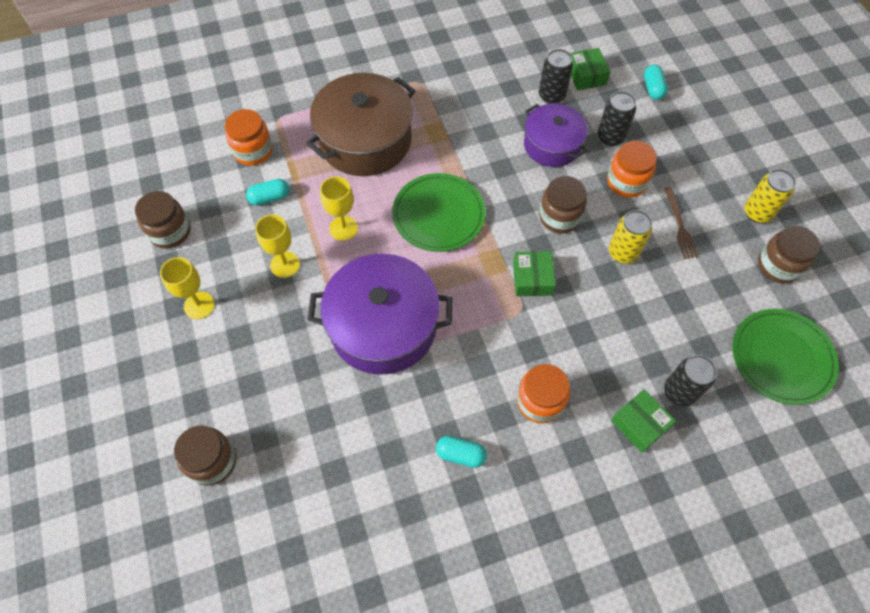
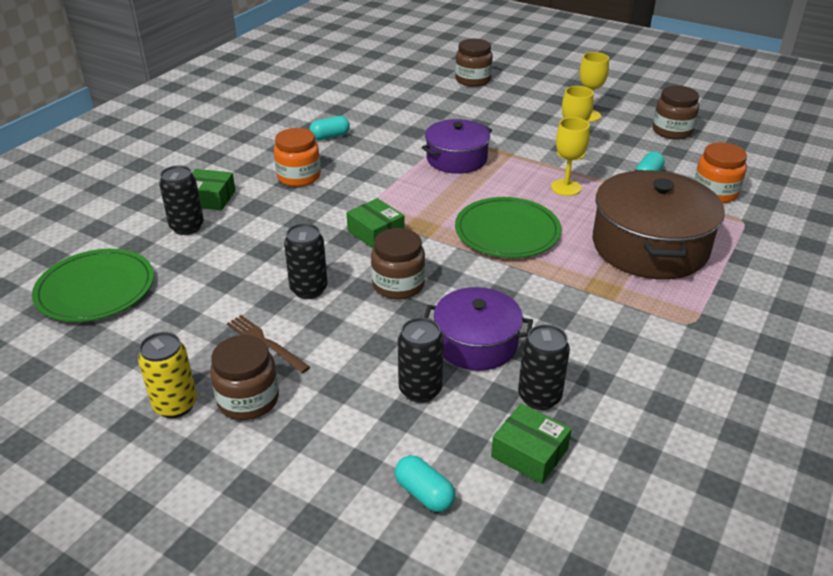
camera: 140 degrees right, 25 degrees down
purple pot [308,254,452,375] -> purple pot [422,119,492,174], size x0.62
orange jar [607,141,657,198] -> none
yellow can [609,210,652,264] -> black can [284,223,328,299]
brown jar [758,225,820,284] -> brown jar moved to [210,335,279,420]

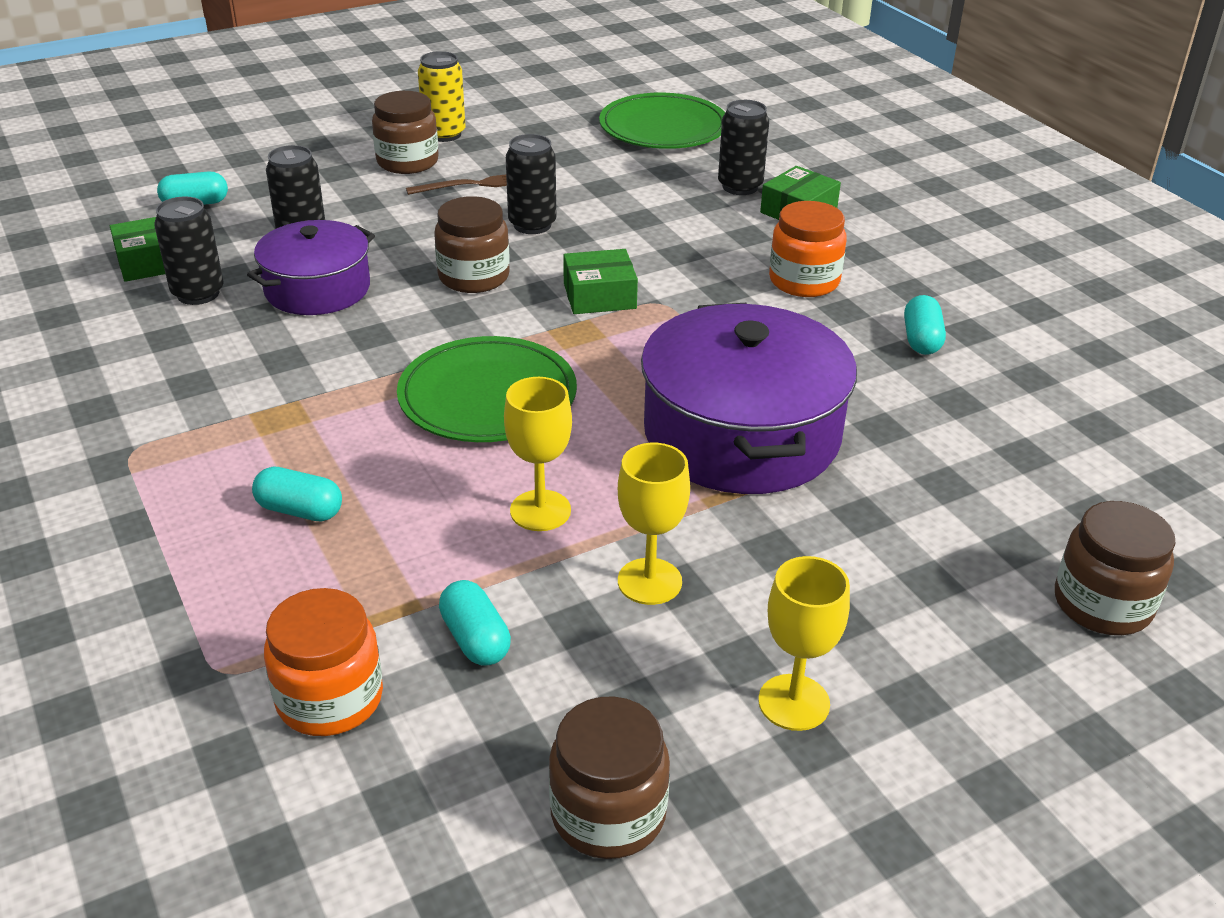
camera: 120 degrees right, 0 degrees up
purple pot [422,119,492,174] -> purple pot [641,303,857,494], size x1.62
brown pot [592,170,725,279] -> turquoise capsule [252,467,342,522]

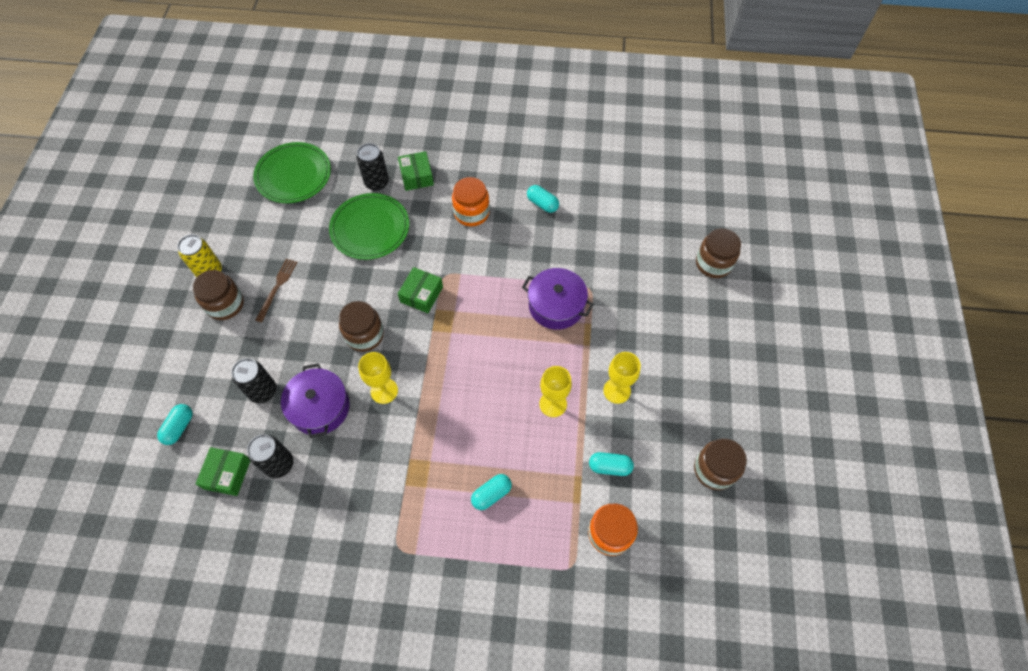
camera: 55 degrees left, 25 degrees up
green plate [397,336,577,442] -> green plate moved to [329,193,409,260]
black can [506,134,556,234] -> none
purple pot [641,303,857,494] -> purple pot [522,268,594,330], size x0.62
yellow goblet [758,556,850,731] -> yellow goblet moved to [358,352,398,404]

